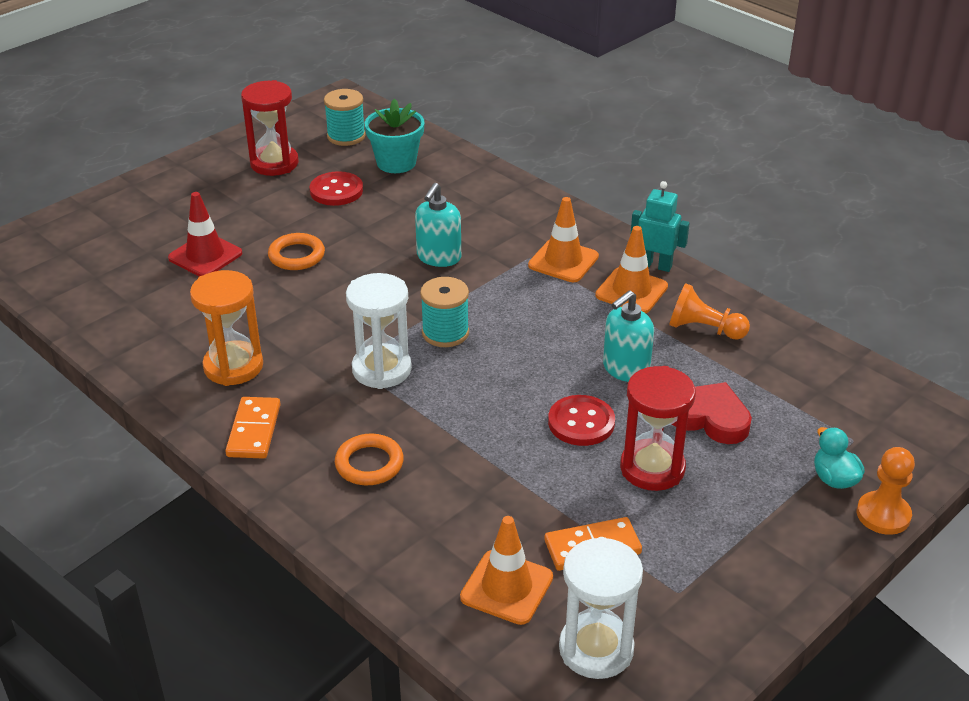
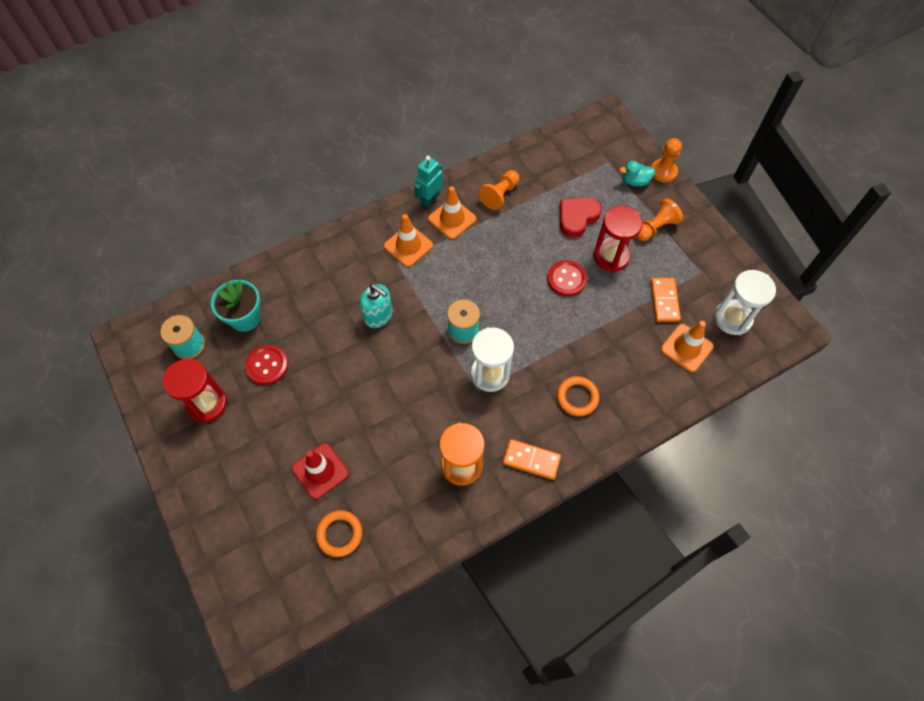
camera: 75 degrees left, 25 degrees up
orange ring [268,233,325,270] -> orange ring moved to [316,510,362,557]
turquoise soap dispenser [603,290,654,382] -> none
none -> orange pawn [636,198,683,241]

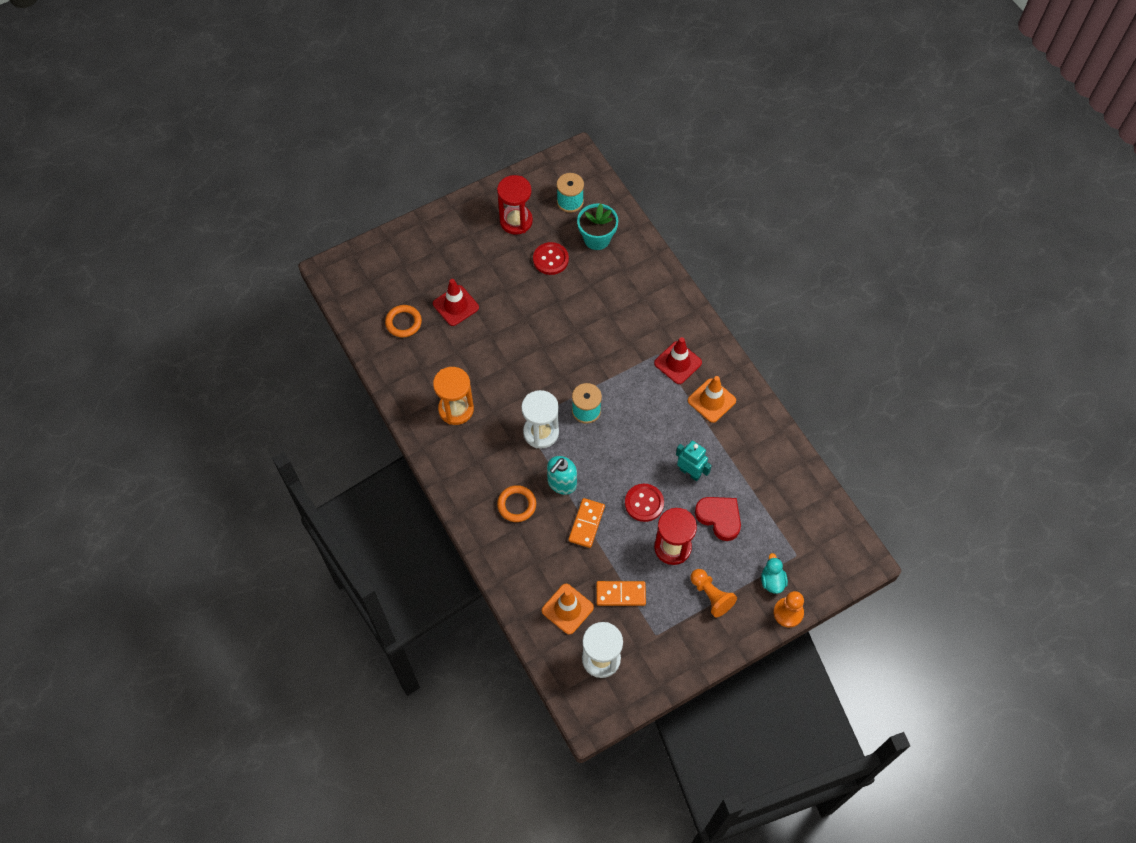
camera: 90 degrees right, 0 degrees up
turquoise soap dispenser [360,284,393,328] -> turquoise soap dispenser moved to [547,456,577,495]
orange traffic cone [384,214,433,267] -> red traffic cone [654,337,702,384]
turquoise robot [414,156,443,207] -> turquoise robot moved to [676,441,712,481]
orange pawn [479,170,519,210] -> none
orange domino [503,439,561,480] -> orange domino moved to [568,498,605,548]

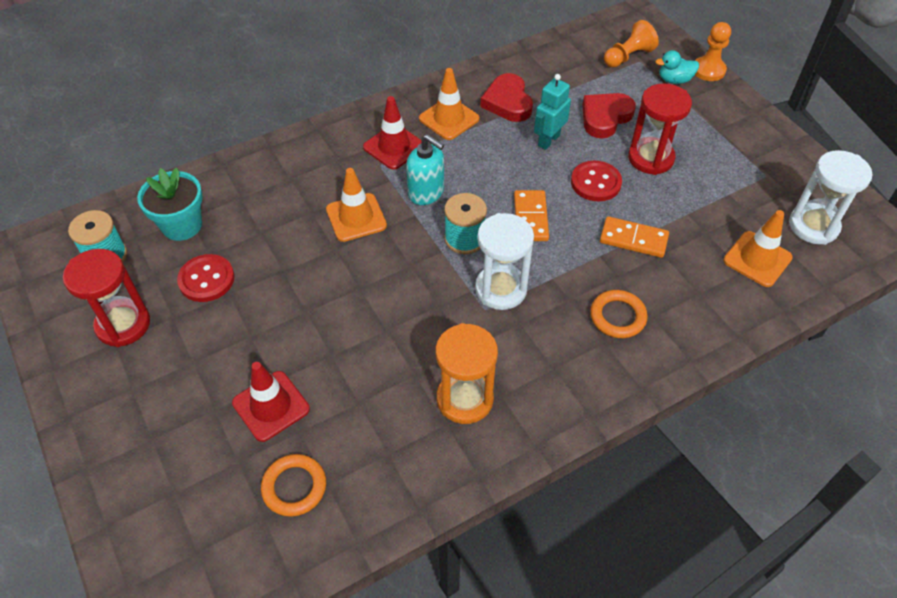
camera: 90 degrees left, 10 degrees down
turquoise soap dispenser [547,456,577,495] -> turquoise soap dispenser moved to [406,134,444,205]
orange domino [596,581,646,606] -> orange domino moved to [514,190,549,241]
orange pawn [690,569,737,617] -> orange pawn moved to [604,20,659,68]
none -> orange traffic cone [326,168,387,242]
none -> red heart [480,73,533,122]

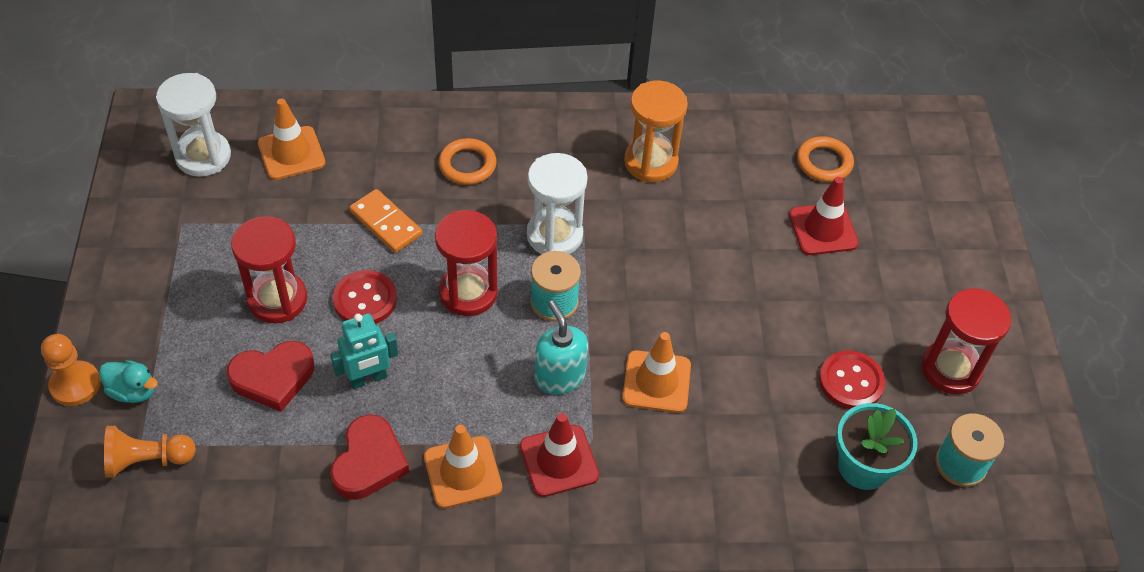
camera: 155 degrees left, 0 degrees up
orange domino [514,190,549,241] -> red hourglass [435,210,498,316]

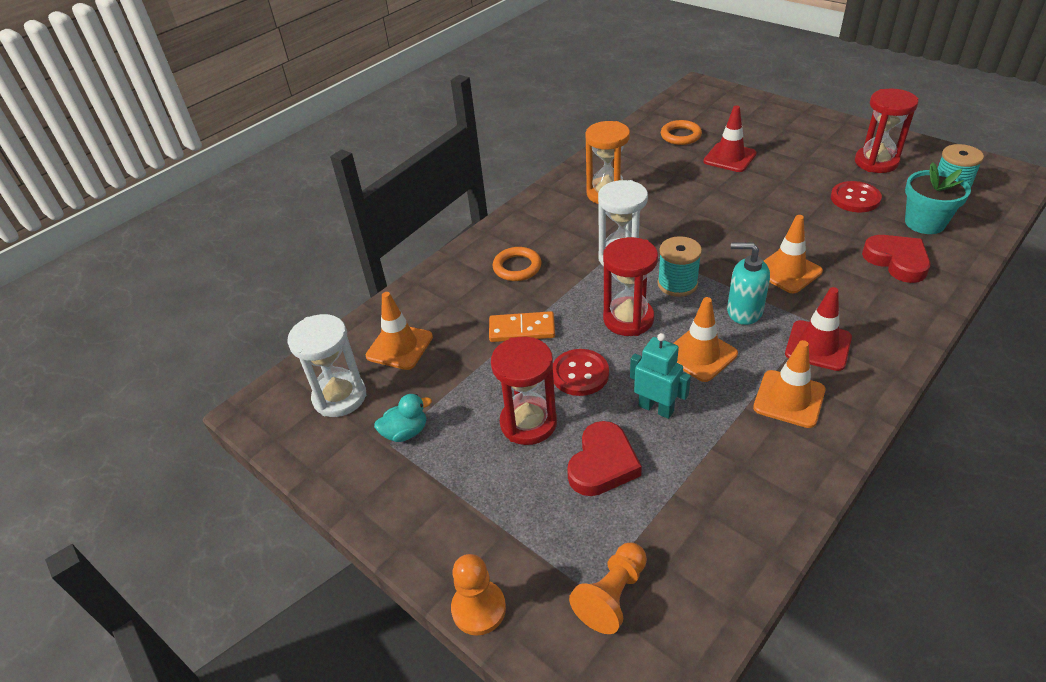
camera: 40 degrees left, 10 degrees down
turquoise duck [99,360,158,403] -> turquoise duck moved to [374,394,432,442]
turquoise robot [330,313,398,389] -> turquoise robot turned 75 degrees counterclockwise [630,333,691,419]
red heart [330,414,409,500] -> red heart moved to [862,235,931,283]
none -> orange traffic cone [673,297,738,382]

